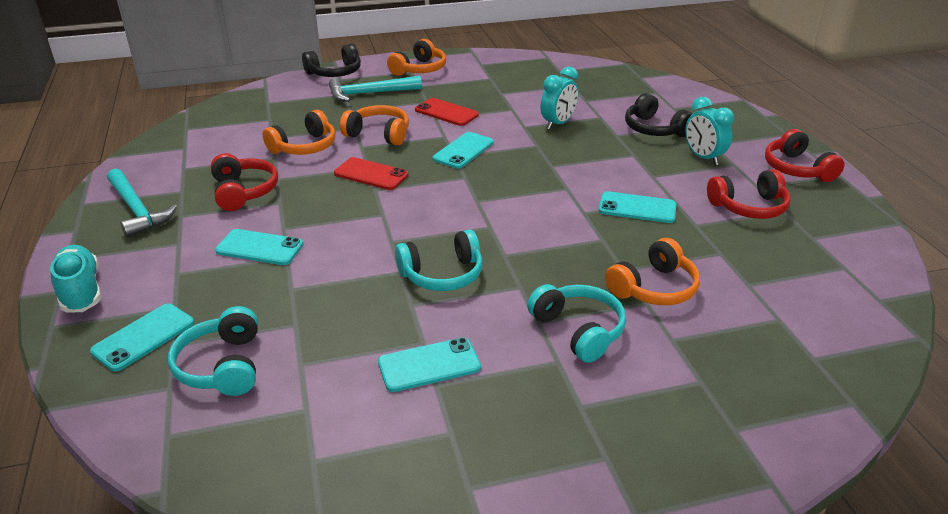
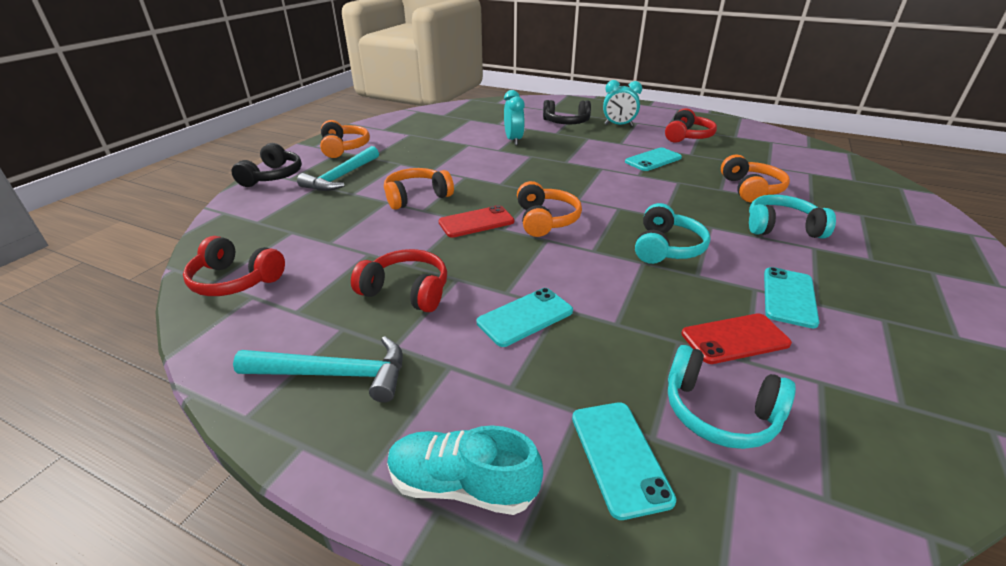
camera: 50 degrees left, 0 degrees up
orange headphones [263,110,335,155] -> orange headphones moved to [517,181,582,237]
red phone [415,98,479,126] -> red phone moved to [681,313,792,364]
turquoise phone [433,132,494,169] -> none
red headphones [765,129,844,182] -> red headphones moved to [183,236,285,296]

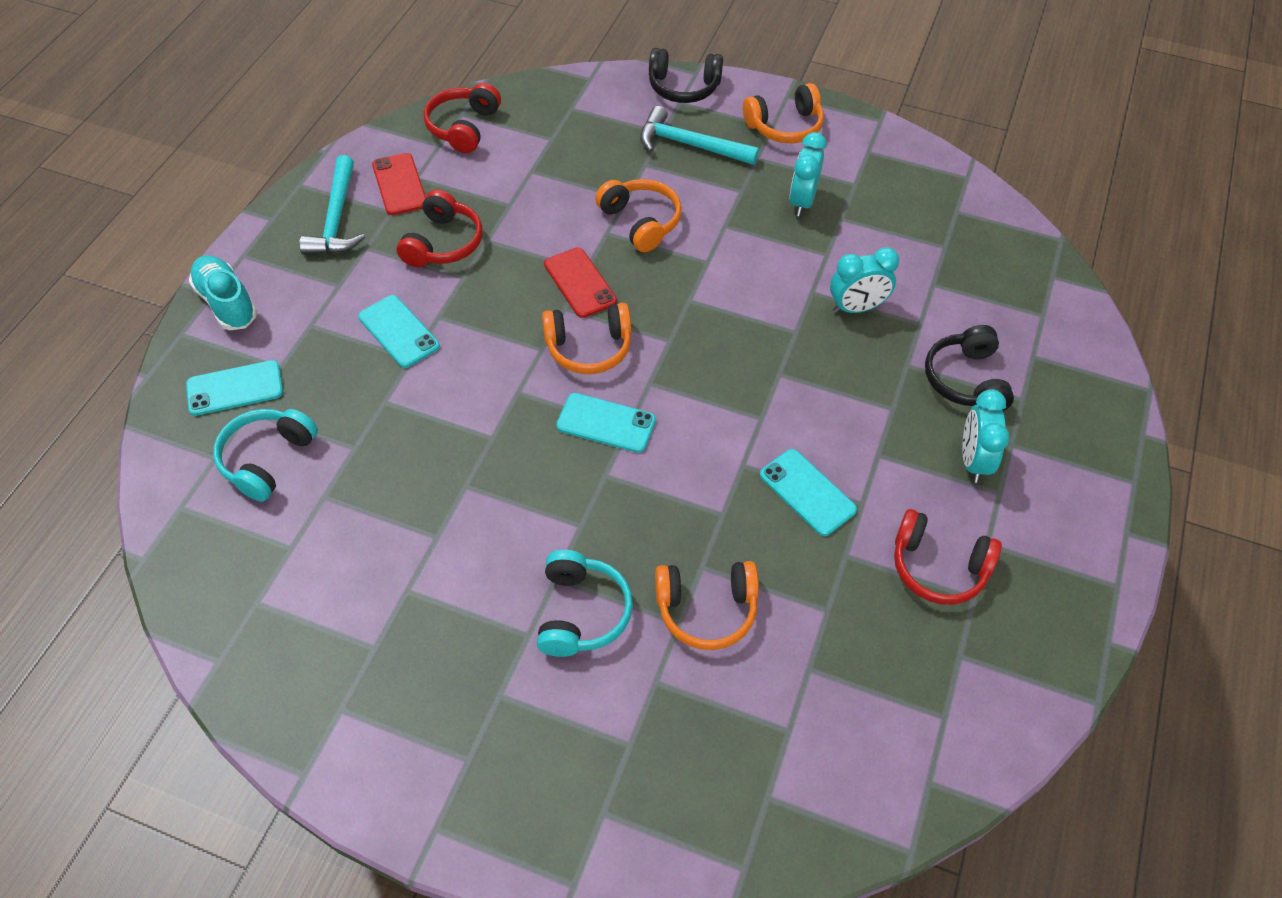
camera: 85 degrees right, 20 degrees up
turquoise shoe [387,425,543,515] -> turquoise shoe turned 45 degrees counterclockwise [189,255,257,330]
turquoise headphones [635,203,710,264] -> none
red phone [681,313,792,364] -> red phone moved to [372,153,426,215]
turquoise phone [764,267,819,329] -> turquoise phone moved to [556,393,656,453]
none -> turquoise clock [789,132,827,216]

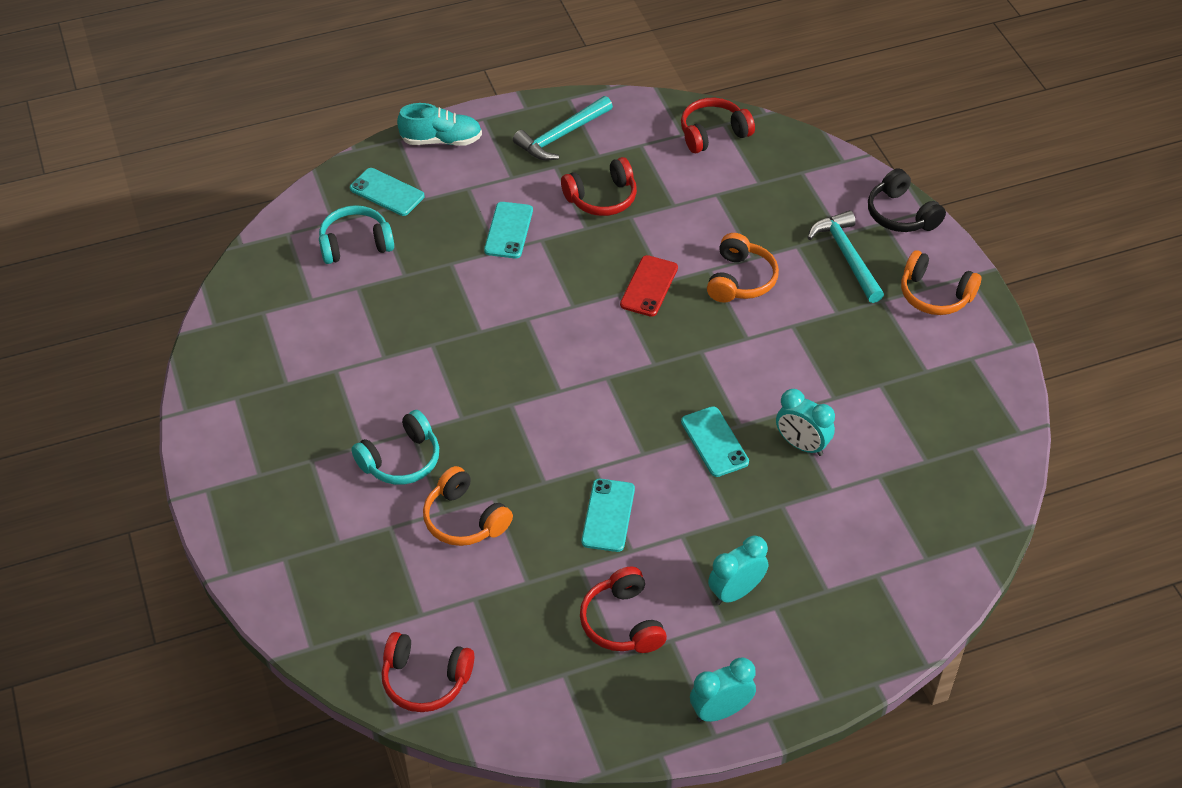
camera: 50 degrees right, 5 degrees down
turquoise shoe [189,255,257,330] -> turquoise shoe turned 75 degrees clockwise [397,103,482,146]
red phone [372,153,426,215] -> none
orange headphones [542,303,632,374] -> none
turquoise phone [556,393,656,453] -> turquoise phone moved to [681,406,749,477]
turquoise clock [789,132,827,216] -> turquoise clock moved to [690,657,756,722]
black headphones [925,325,1014,411] -> none
none -> red headphones [381,632,474,712]

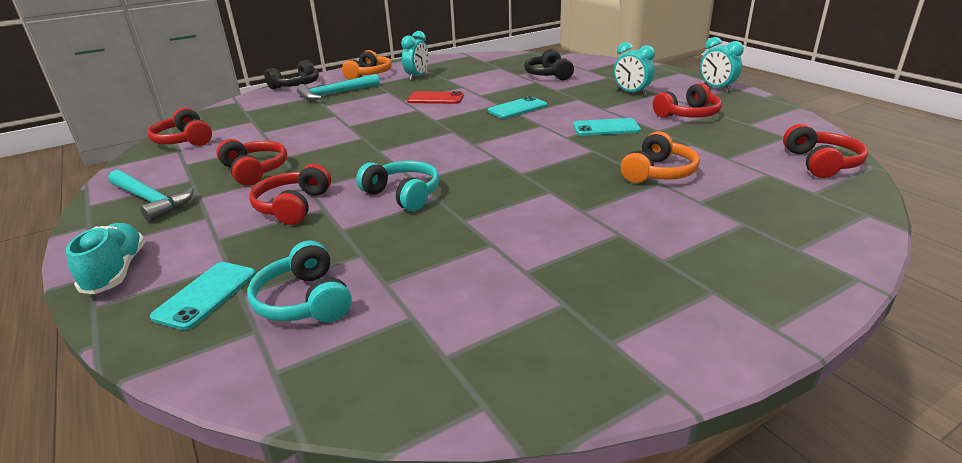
camera: 100 degrees left, 20 degrees down
turquoise headphones [351,410,439,485] -> turquoise headphones moved to [356,161,439,211]
turquoise phone [484,202,533,258] -> red headphones [249,164,331,225]
red phone [620,255,678,317] -> red phone moved to [407,91,464,104]
orange headphones [707,233,779,302] -> none
turquoise clock [776,389,835,456] -> turquoise clock moved to [401,31,429,81]
none -> black headphones [524,49,574,80]

